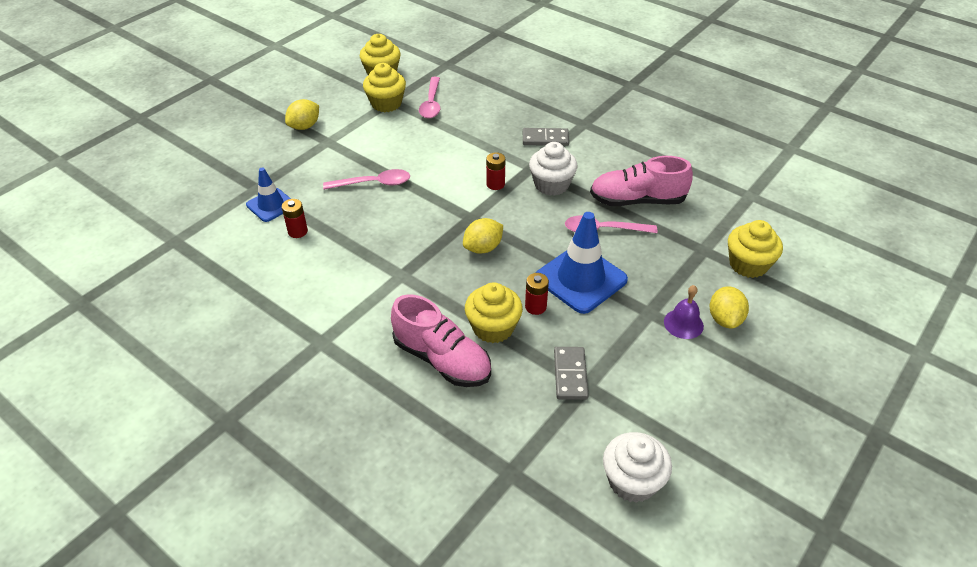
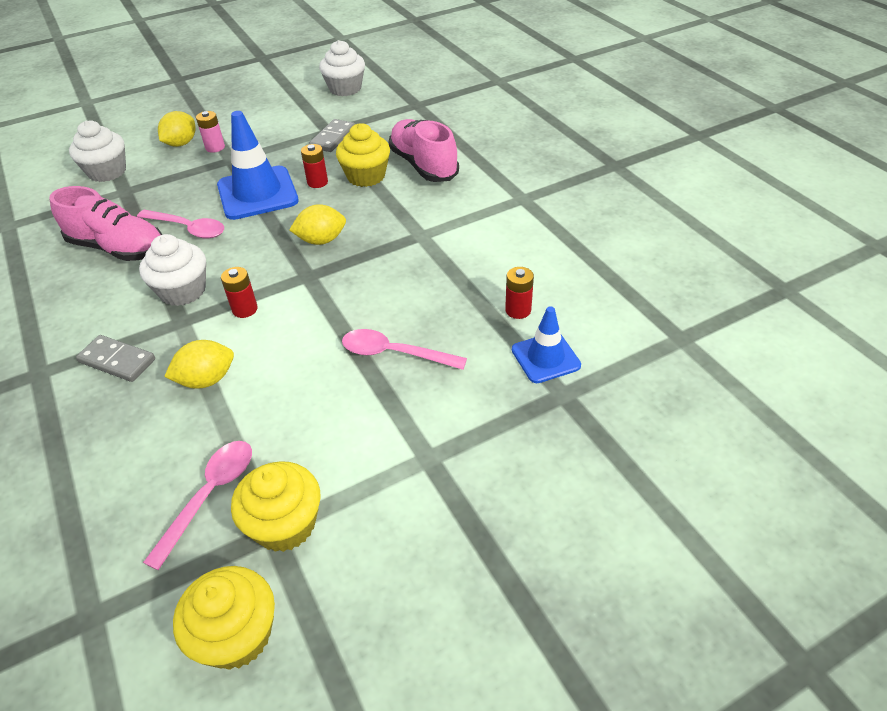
camera: 155 degrees left, 0 degrees up
yellow lemon [285,99,319,130] -> yellow lemon moved to [164,340,234,389]
purple bell [664,285,704,339] -> pink battery [196,111,225,153]
yellow cupcake [728,220,783,278] -> white cupcake [69,121,126,182]

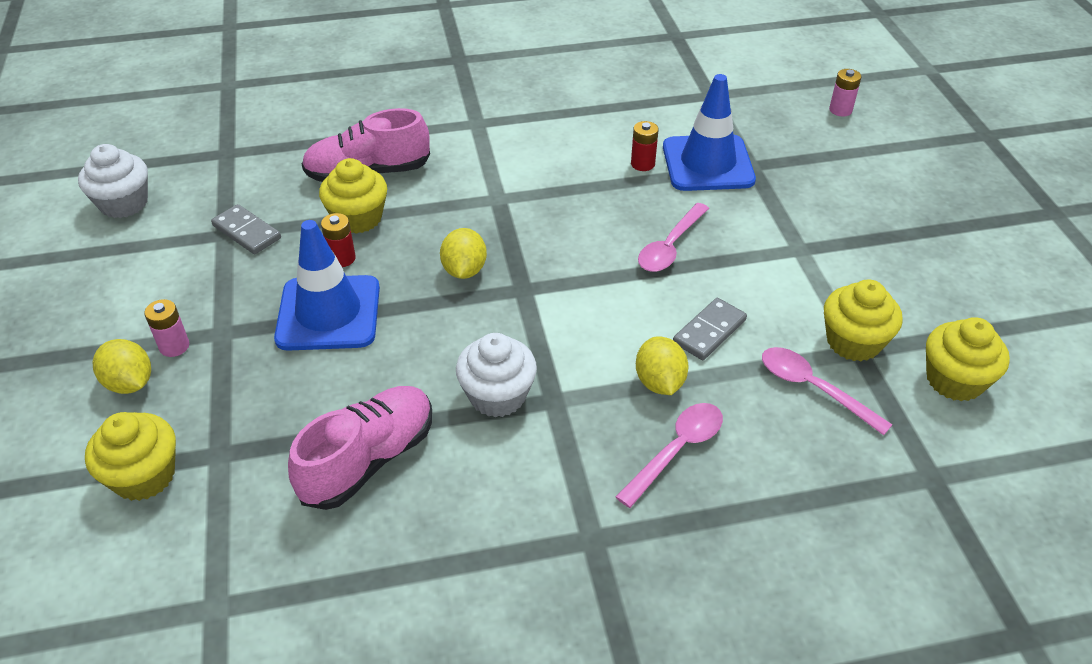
camera: 75 degrees left, 0 degrees up
white cupcake [69,121,126,182] -> yellow cupcake [85,412,176,501]
grey domino [76,335,155,382] -> grey domino moved to [673,298,747,360]
pink spoon [137,210,224,239] -> pink spoon moved to [616,403,723,508]
red battery [221,267,258,318] -> none
blue traffic cone [512,306,581,383] -> blue traffic cone [663,74,756,191], size x1.70
none -> pink battery [829,69,861,116]

